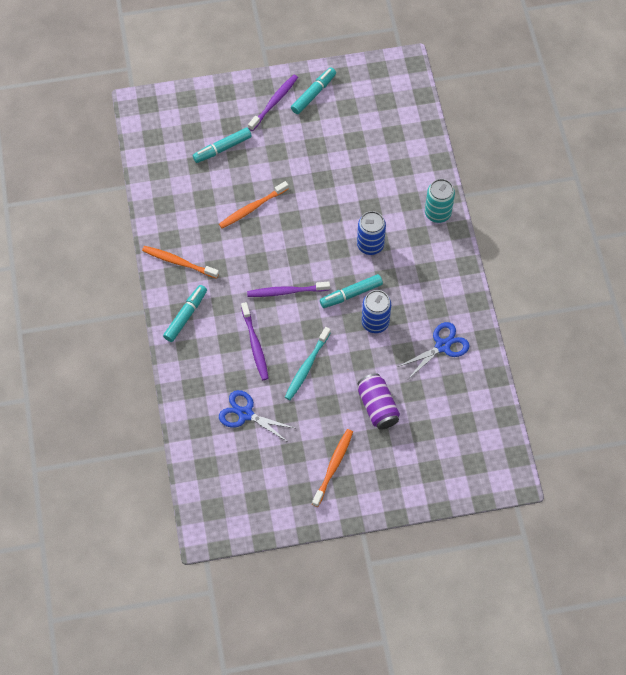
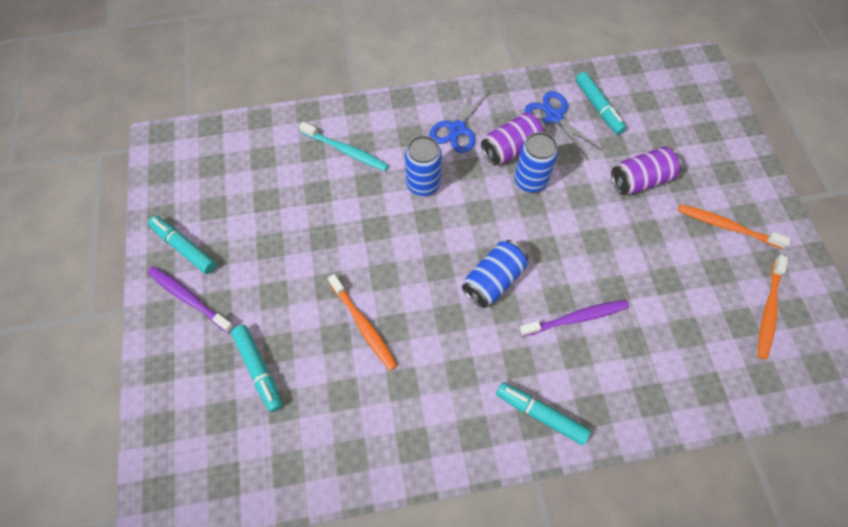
camera: 90 degrees left, 0 degrees up
orange toothbrush [142,246,219,279] -> orange toothbrush moved to [758,255,788,359]
blue scissors [219,390,294,442] -> blue scissors moved to [429,86,490,153]
purple toothbrush [247,281,330,297] -> blue can [462,240,528,308]
turquoise toothbrush [285,327,331,400] -> turquoise toothbrush moved to [299,122,389,171]
turquoise marker [320,274,383,308] -> turquoise marker moved to [575,72,626,135]
turquoise can [425,179,455,223] -> none
none -> purple can [481,112,546,165]

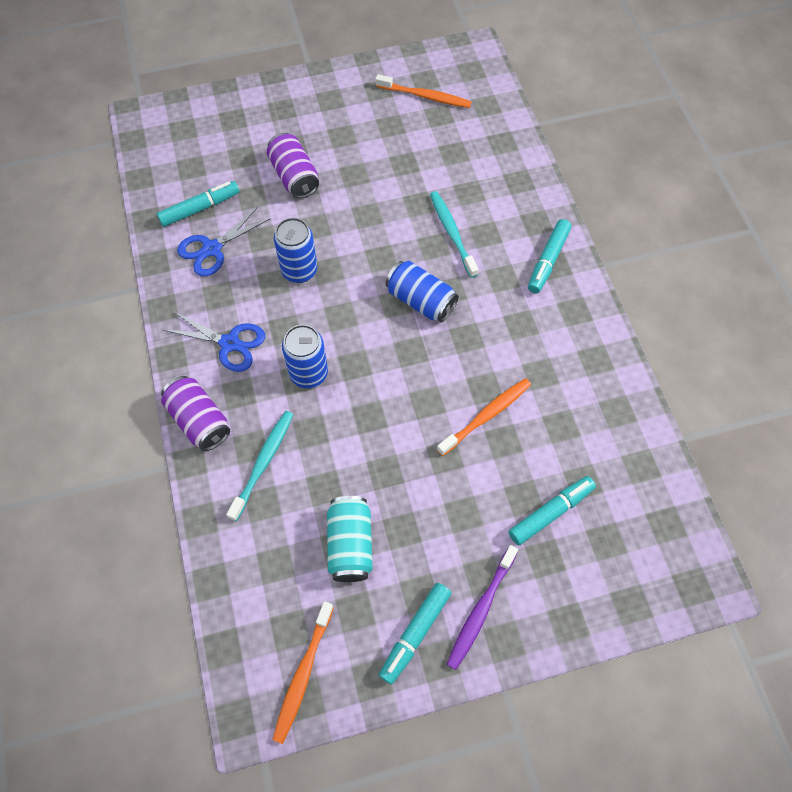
camera: 95 degrees left, 0 degrees up
purple can [481,112,546,165] -> purple can moved to [161,376,230,451]
purple toothbrush [519,300,629,337] -> turquoise toothbrush [430,191,479,278]
orange toothbrush [678,204,791,249] -> orange toothbrush moved to [272,601,334,744]
none -> turquoise can [327,496,373,582]

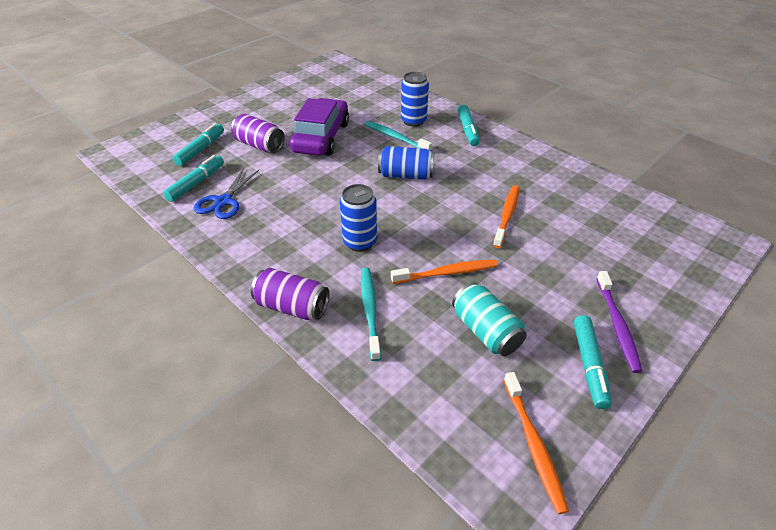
camera: 30 degrees left, 20 degrees down
blue scissors [164,311,265,372] -> none
blue can [274,218,317,283] -> blue can moved to [401,72,429,127]
orange toothbrush [375,74,471,108] -> orange toothbrush moved to [391,259,498,284]
turquoise marker [508,476,596,545] -> turquoise marker moved to [172,123,224,166]
none -> purple car [290,98,349,156]

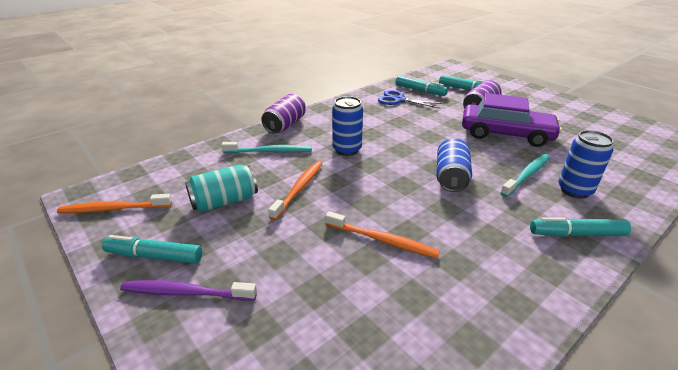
camera: 95 degrees right, 10 degrees down
orange toothbrush [391,259,498,284] -> orange toothbrush turned 150 degrees counterclockwise [268,161,322,220]

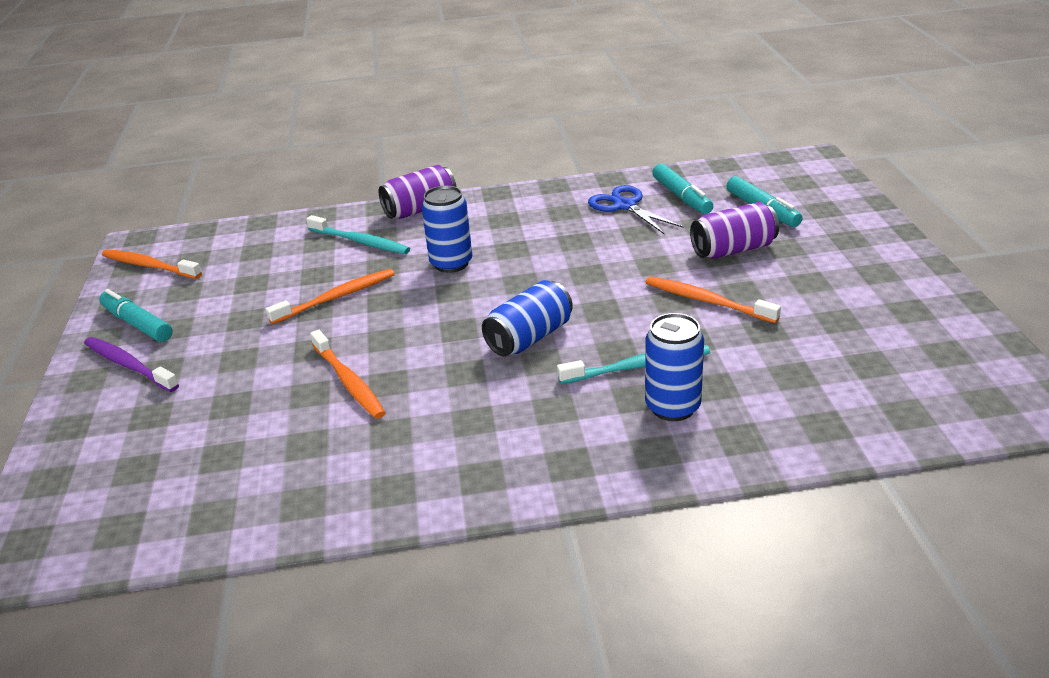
camera: 35 degrees right, 0 degrees up
turquoise can [185,165,258,212] -> none
purple car [462,93,562,147] -> orange toothbrush [645,276,781,323]
turquoise marker [530,217,631,237] -> none

